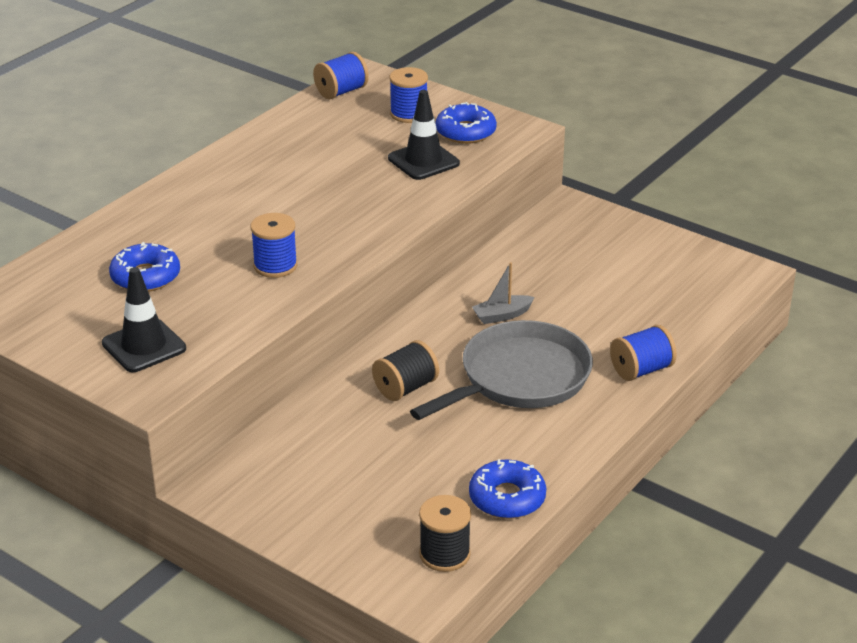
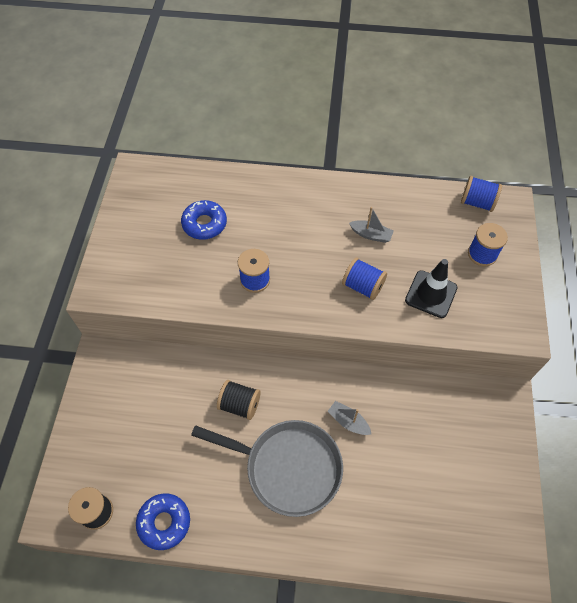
camera: 60 degrees right, 25 degrees up
black traffic cone [102,267,186,372] -> none
blue donut [435,102,497,144] -> none
blue spool [610,325,677,381] -> blue spool moved to [342,257,387,300]
none -> grey boat [349,207,394,243]

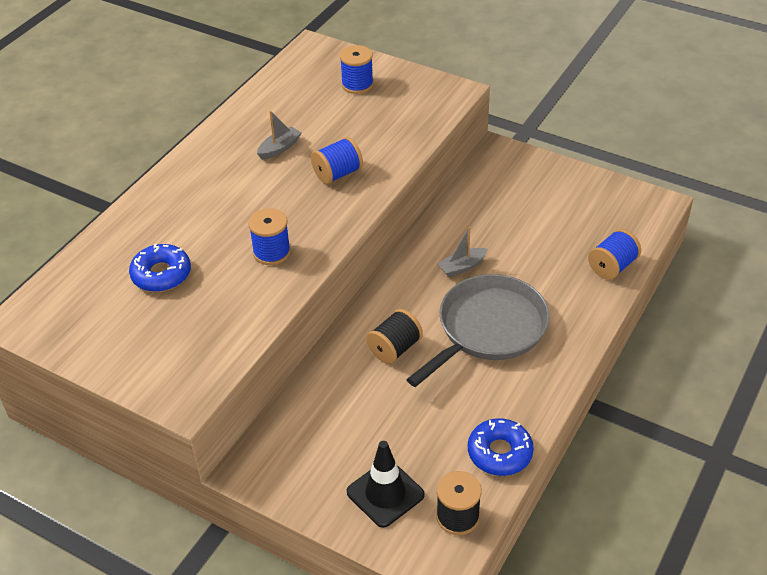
camera: 65 degrees left, 15 degrees down
black traffic cone [405,259,458,318] -> black traffic cone moved to [347,441,425,528]
blue spool [461,176,502,212] -> blue spool moved to [588,229,641,280]

